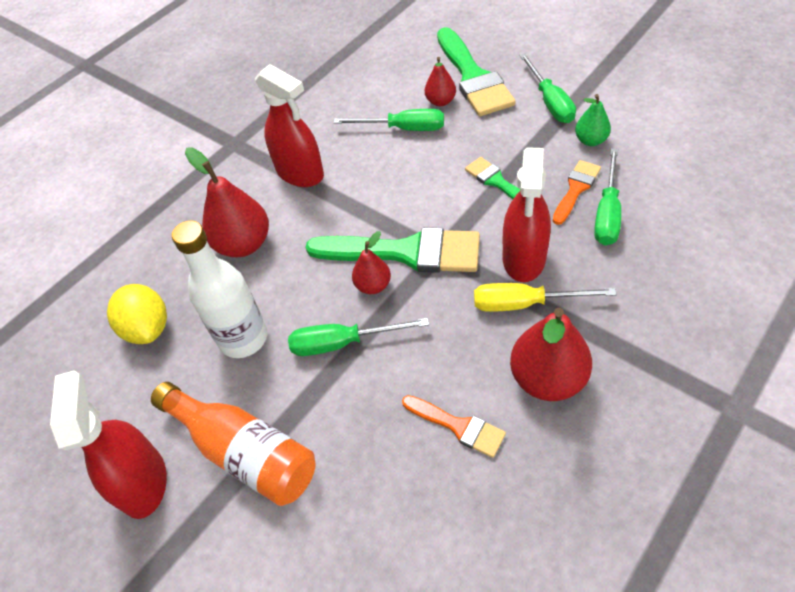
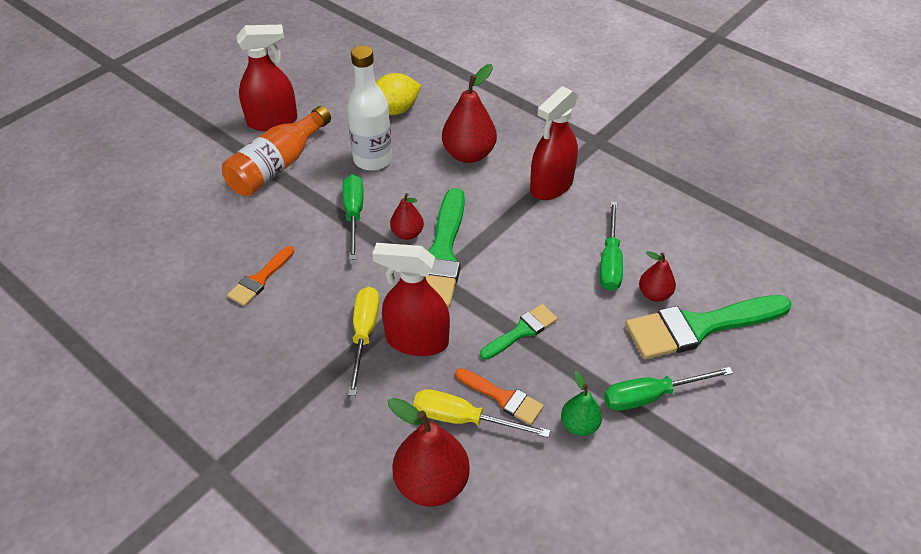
camera: 85 degrees right, 5 degrees down
red pear [510,308,592,401] -> red pear moved to [388,398,470,507]
green screwdriver [594,148,621,245] -> yellow screwdriver [413,389,550,438]

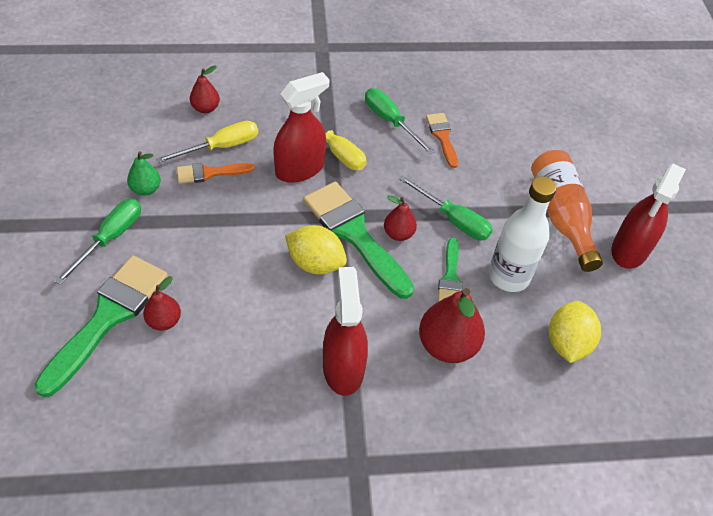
camera: 130 degrees right, 5 degrees up
red pear [388,398,470,507] -> red pear [190,65,220,113], size x0.56
green brush [480,304,558,360] -> green brush moved to [438,238,463,302]
green screwdriver [600,201,623,291] -> green screwdriver moved to [365,88,435,154]
none -> yellow lemon [285,225,347,274]

